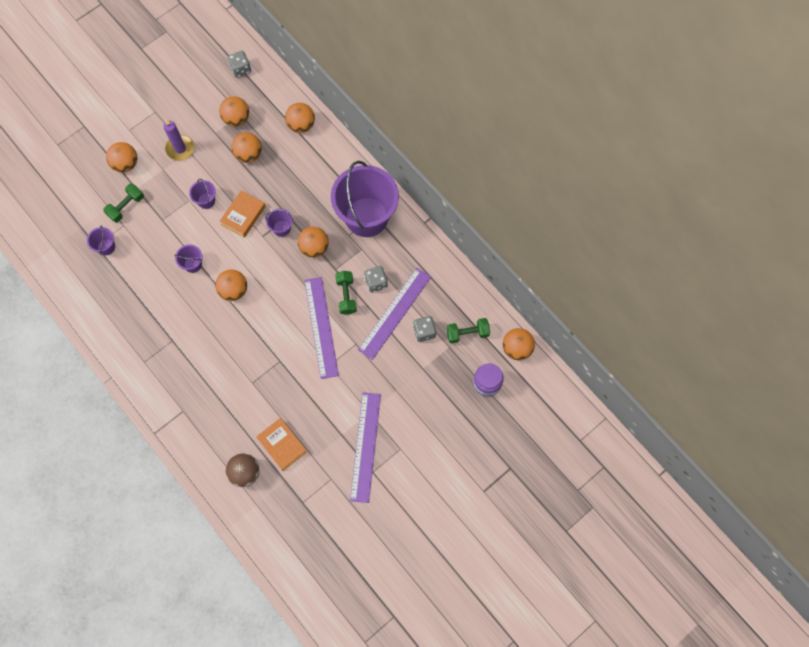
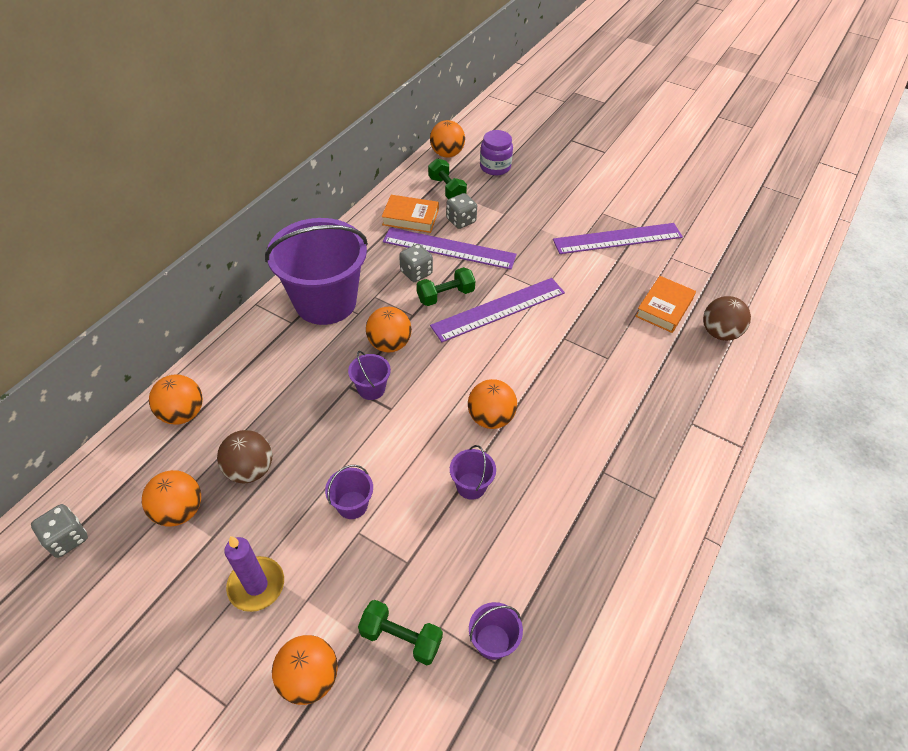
camera: 110 degrees left, 20 degrees down
orange book [219,190,266,238] -> orange book moved to [382,195,439,233]
orange ball [231,132,262,163] -> brown ball [217,430,272,483]

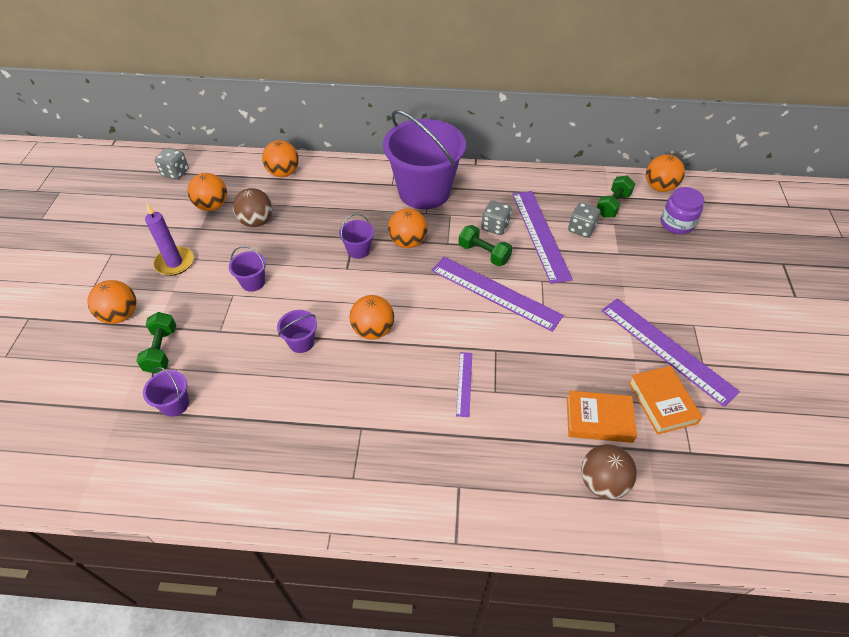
camera: 65 degrees right, 0 degrees up
orange book [382,195,439,233] -> orange book moved to [628,366,702,435]
none -> purple ruler [456,352,472,417]

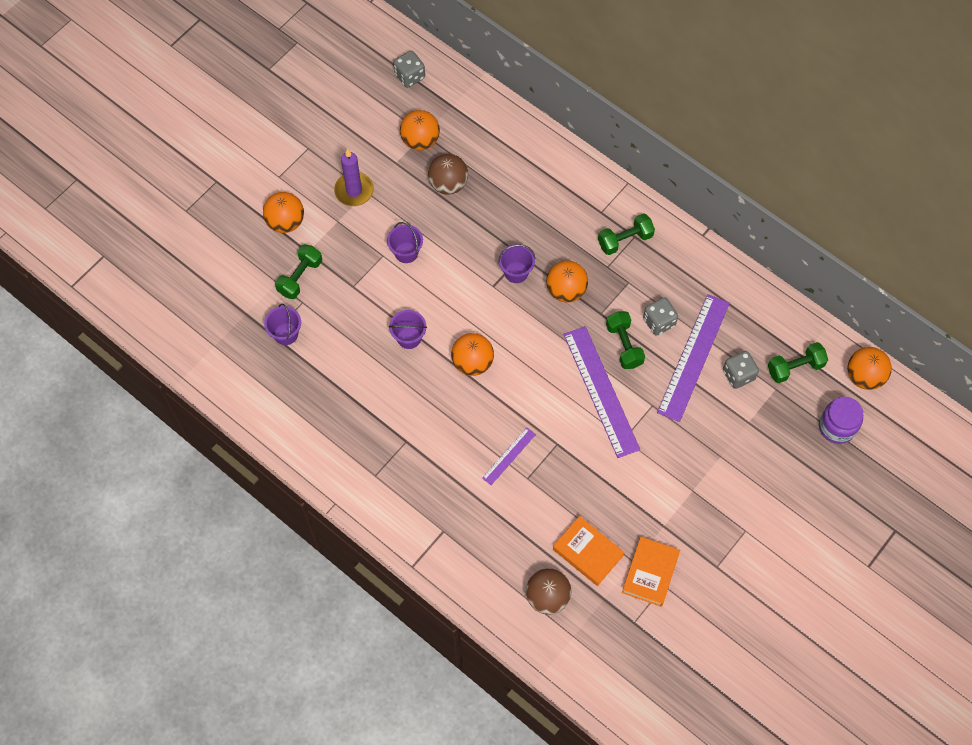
camera: 35 degrees right, 15 degrees up
orange ball [262,140,299,177] -> none
purple bucket [383,110,466,209] -> green dumbbell [598,213,655,255]
purple ruler [601,298,740,407] -> none

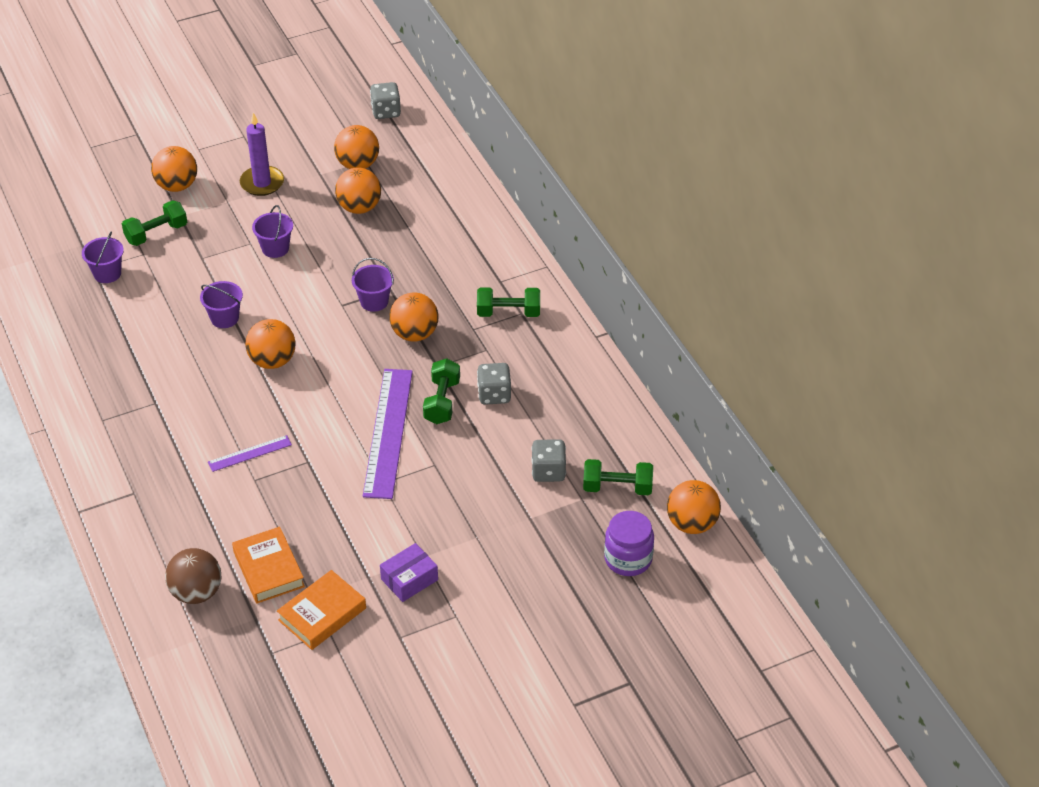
camera: 25 degrees right, 20 degrees down
brown ball [428,154,468,194] -> orange ball [335,167,381,214]
purple ruler [657,294,730,422] -> none
none -> purple box [380,543,438,602]

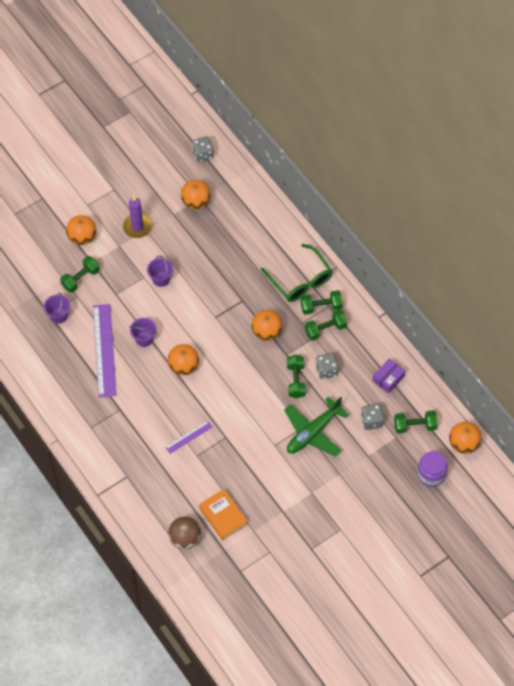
camera: 10 degrees left, 15 degrees up
orange book [277,570,366,650] -> none
orange ball [335,167,381,214] -> none
purple bucket [352,258,394,312] -> none
purple ruler [363,369,413,499] -> purple ruler moved to [93,304,117,398]
purple box [380,543,438,602] -> purple box moved to [372,358,405,393]
none -> green glasses [261,244,332,302]
none -> green plane [284,396,349,457]
none -> green dumbbell [305,310,347,341]

